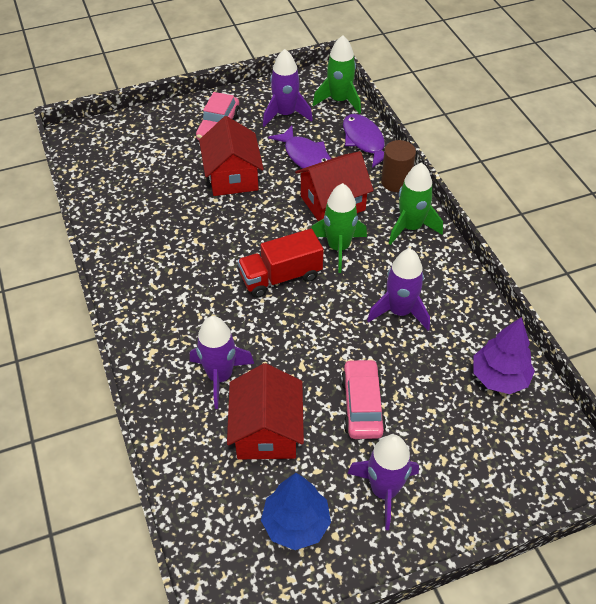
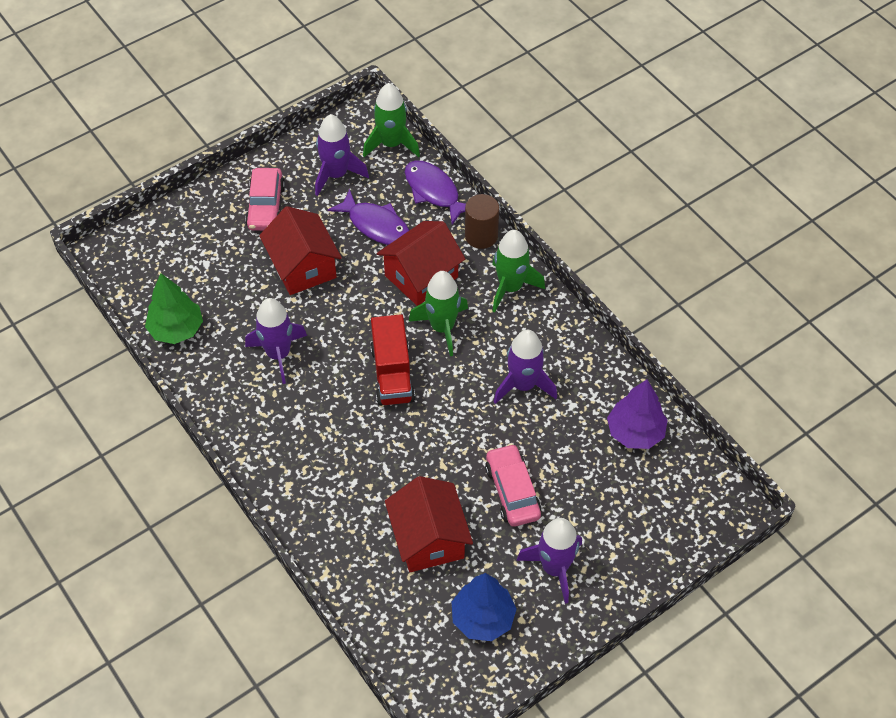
camera: 15 degrees left, 5 degrees up
purple rocket [190,316,254,409] -> purple rocket moved to [245,298,307,384]
red truck [238,229,324,298] -> red truck turned 60 degrees counterclockwise [370,314,415,406]
none -> green tree [145,273,203,344]

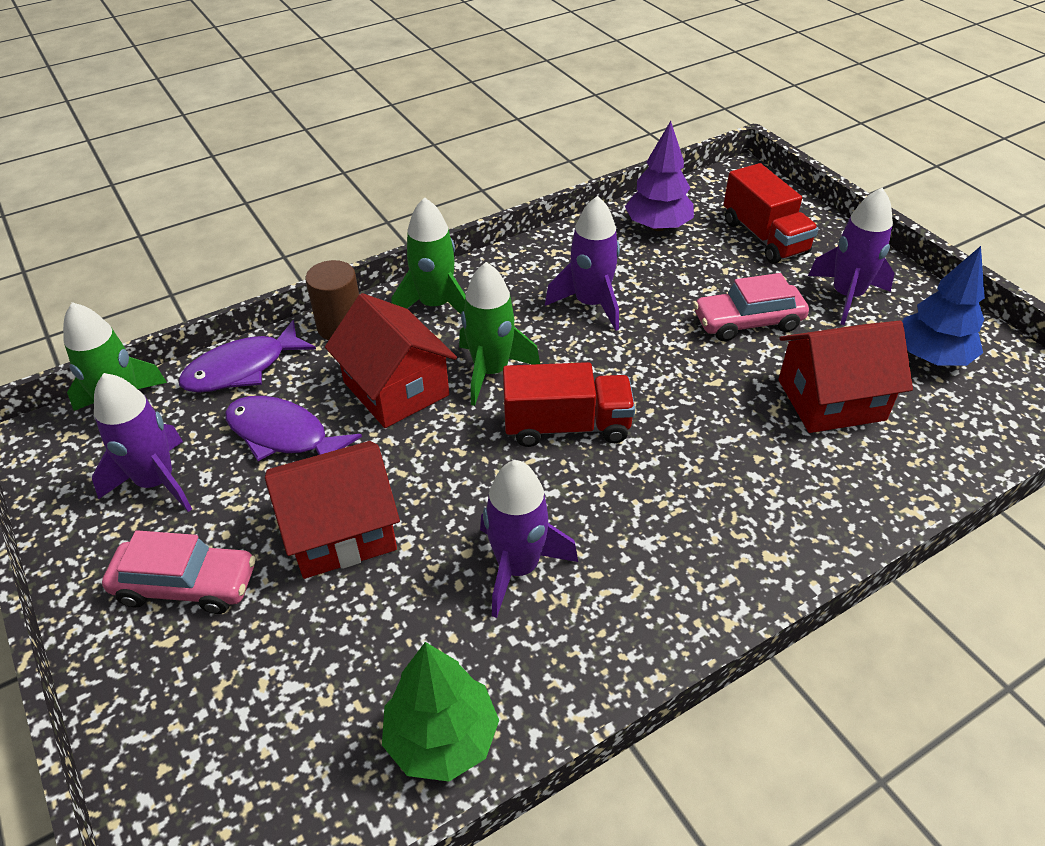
camera: 85 degrees left, 10 degrees down
purple fish [328,189,409,245] -> purple fish turned 105 degrees counterclockwise [225,396,362,461]
none -> red truck [723,163,819,264]

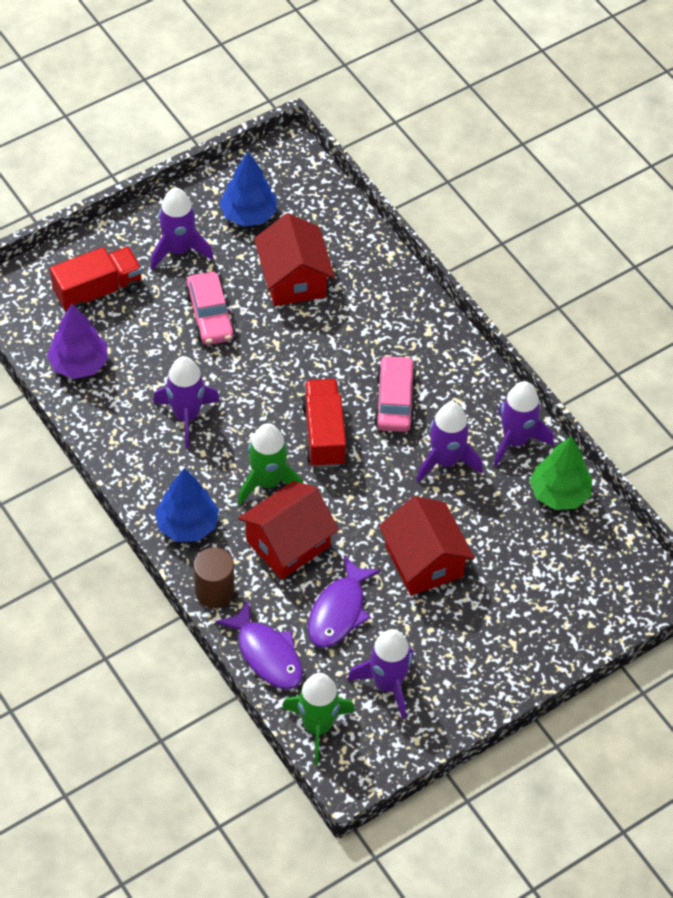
camera: 95 degrees left, 10 degrees up
pink car [102,530,256,614] -> pink car moved to [374,355,416,432]
green rocket [391,197,466,314] -> blue tree [155,468,219,542]
none -> purple rocket [493,381,554,467]

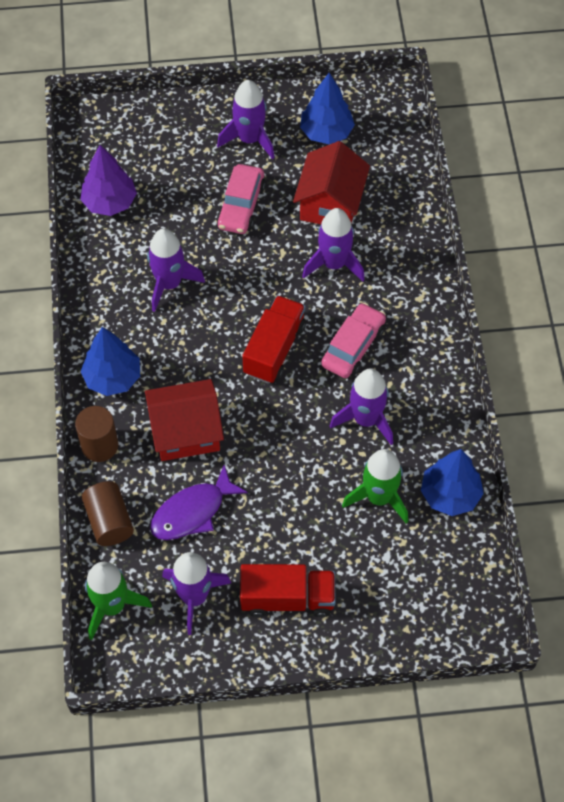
camera: 30 degrees right, 5 degrees up
red truck [50,247,142,313] -> red truck moved to [240,564,335,617]
purple fish [216,600,303,689] -> brown cylinder [82,481,134,546]
green rocket [238,423,303,505] -> green rocket moved to [342,449,408,523]
red house [379,496,475,596] -> none
purple rocket [493,381,554,467] -> purple rocket moved to [302,208,365,281]
green tree [530,436,592,510] -> blue tree [421,449,484,516]

